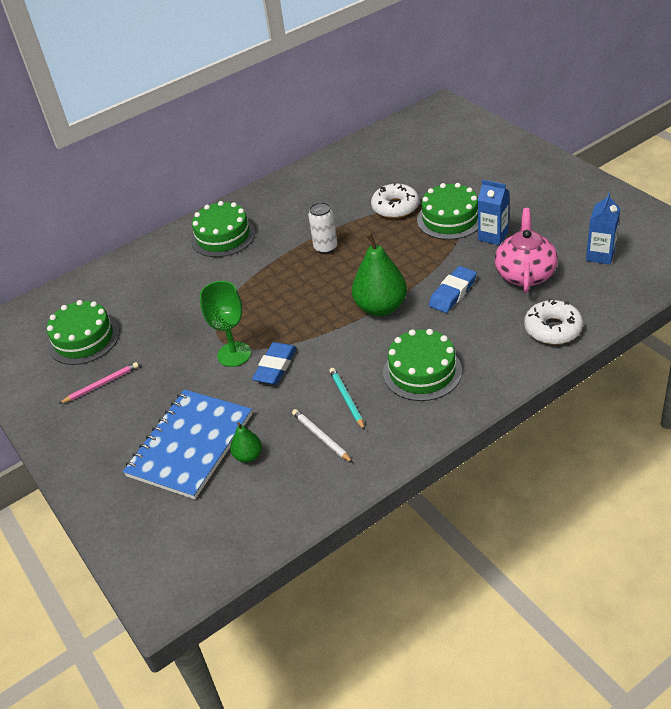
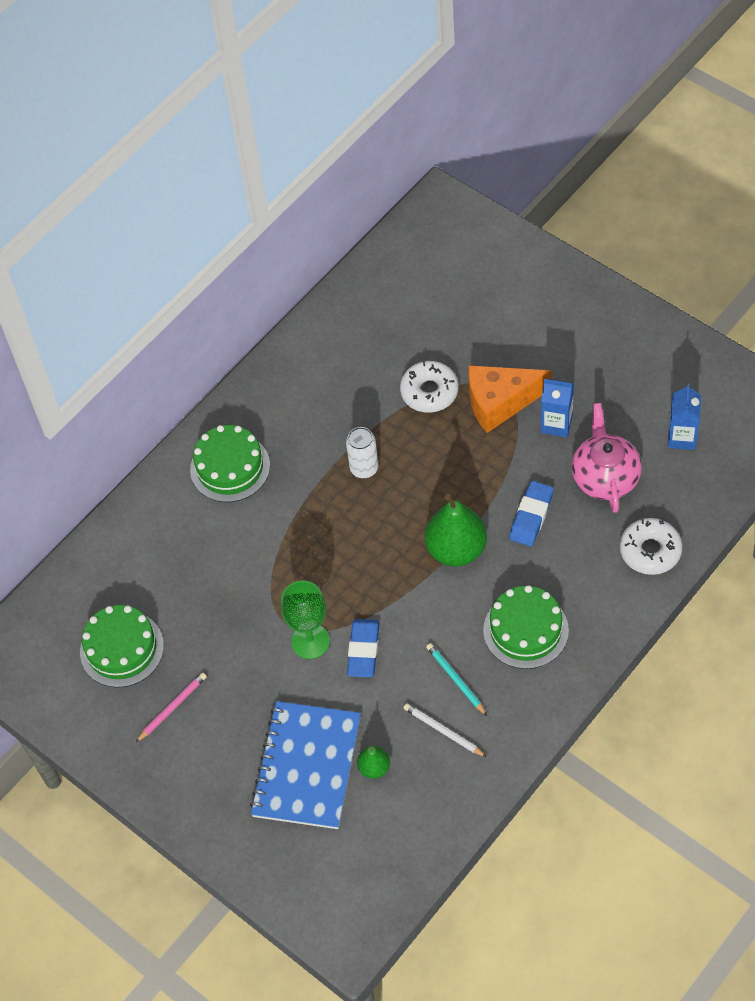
camera: 15 degrees left, 15 degrees up
green cake [417,183,478,240] -> orange cheese [469,365,551,433]

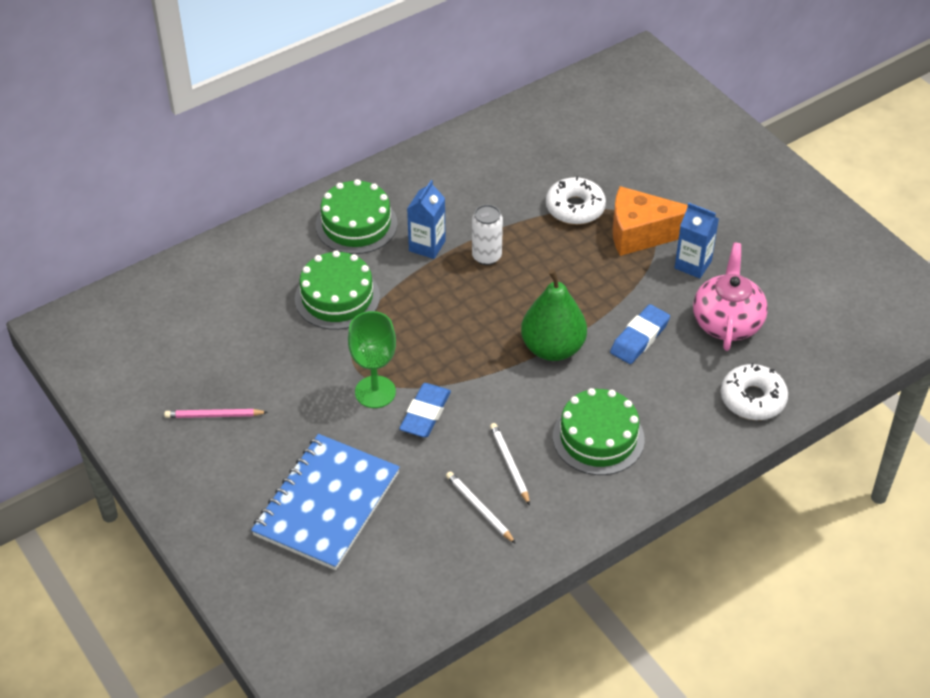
camera: 10 degrees right, 10 degrees down
green cake [80,605,164,688] -> green cake moved to [295,250,380,330]
pink pencil [135,673,207,743] -> pink pencil turned 150 degrees counterclockwise [164,409,268,418]
green pear [357,746,390,779] -> none
turquoise pencil [426,643,487,716] -> white pencil [490,423,530,505]
blue carton [668,384,701,450] -> blue carton moved to [407,180,446,259]

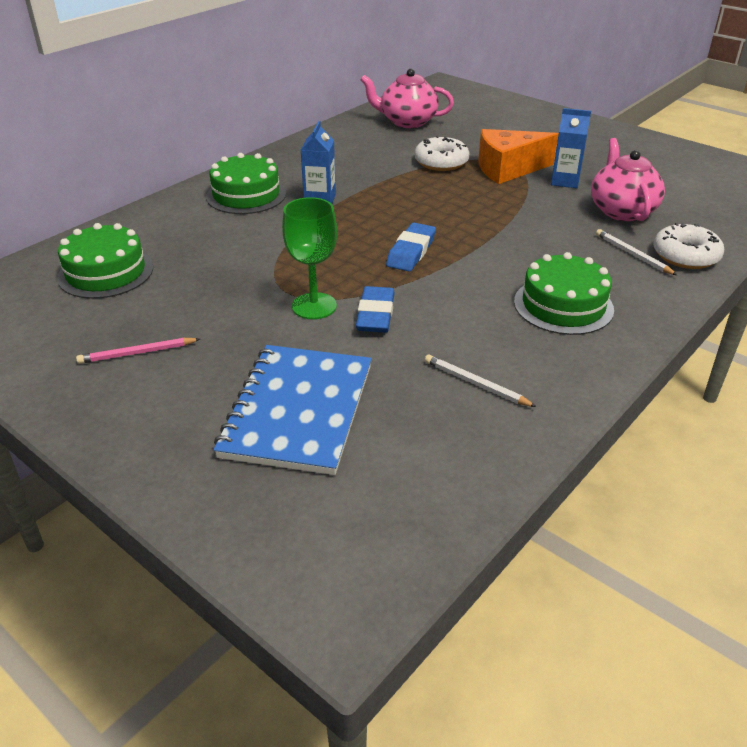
camera: 15 degrees left, 10 degrees down
green cake [295,250,380,330] -> green cake moved to [57,223,153,299]
white can [472,205,503,265] -> none
white pencil [490,423,530,505] -> white pencil moved to [596,229,677,275]
green pear [521,269,587,361] -> none
blue eraser [610,304,670,364] -> blue eraser moved to [386,223,436,271]
none -> pink teapot [360,69,454,128]

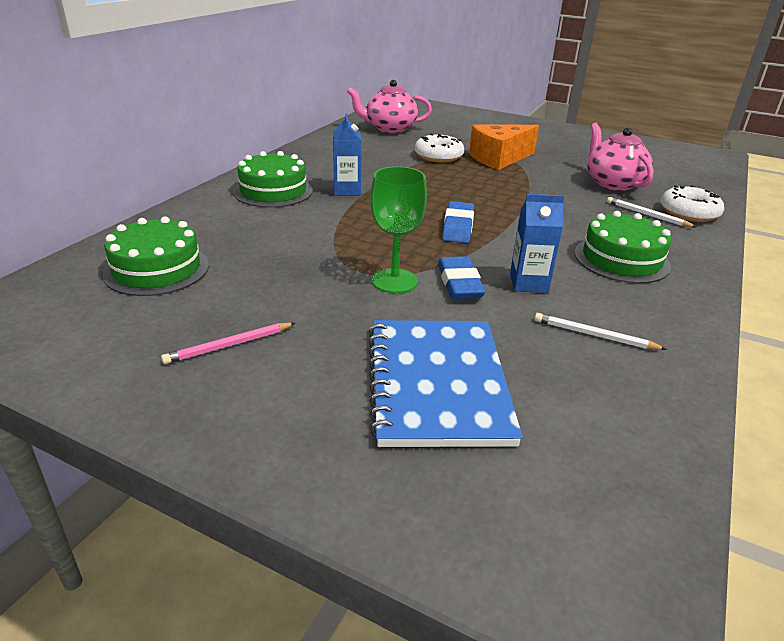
camera: 15 degrees left, 5 degrees down
blue carton [551,108,591,188] -> blue carton moved to [510,194,564,293]

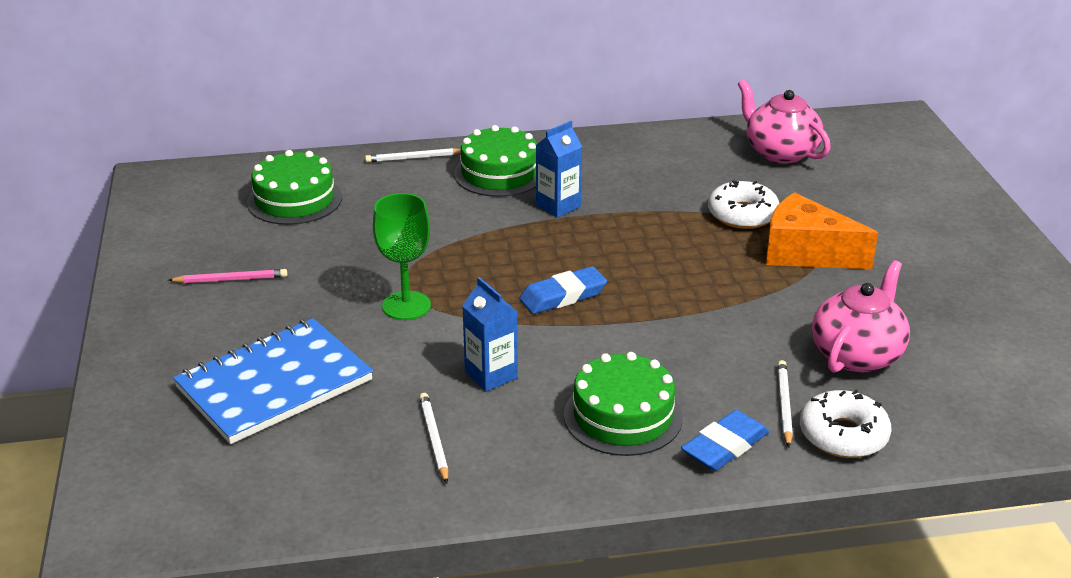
camera: 55 degrees right, 0 degrees up
pink pencil [161,322,295,364] -> pink pencil turned 150 degrees clockwise [168,269,287,283]
blue eraser [438,256,485,299] -> blue eraser moved to [681,410,769,471]
none -> white pencil [365,148,461,163]

